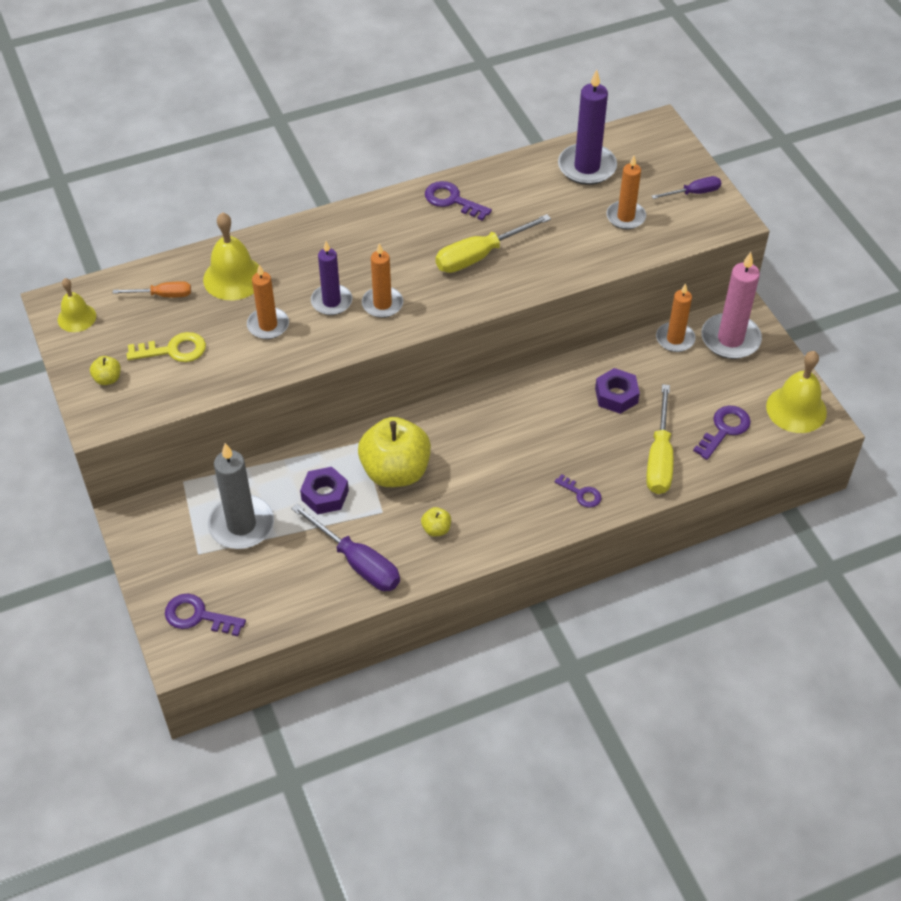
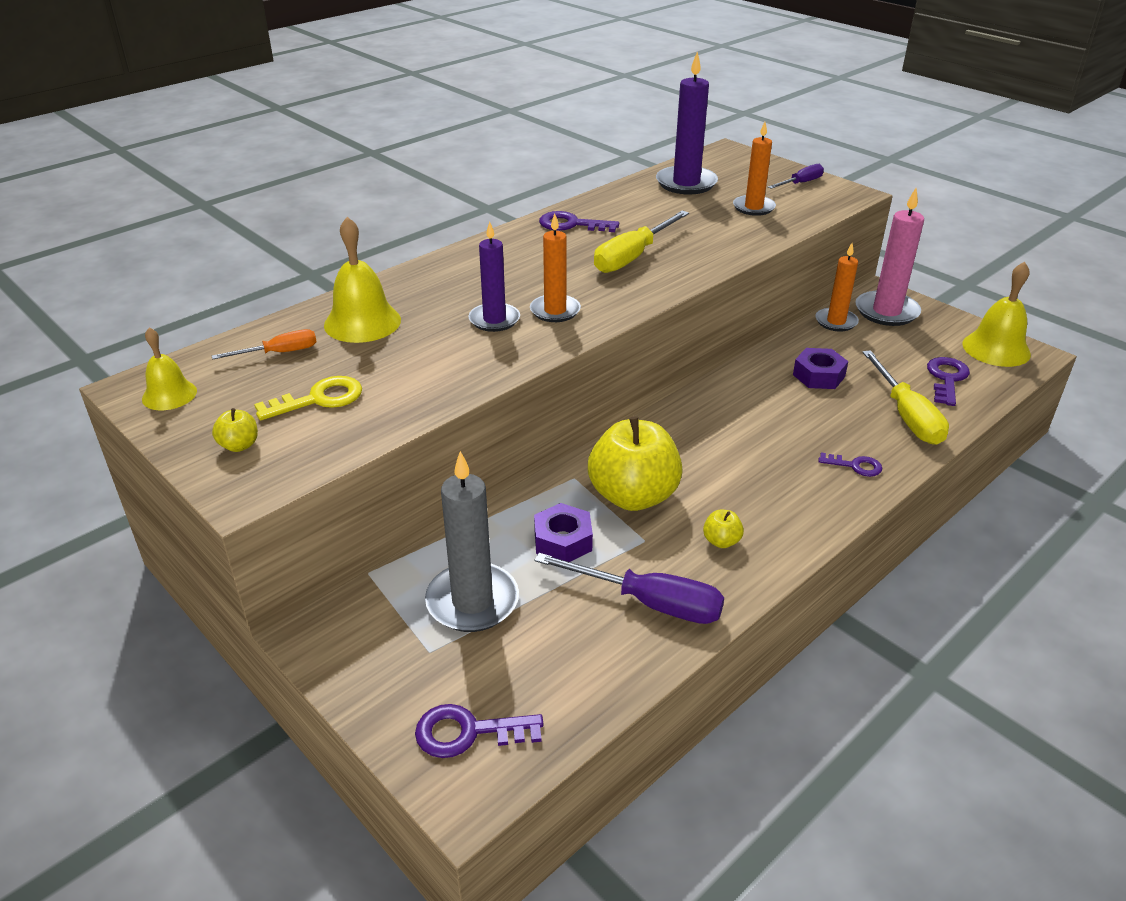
camera: 20 degrees left, 15 degrees down
orange candle [247,265,289,339] -> none

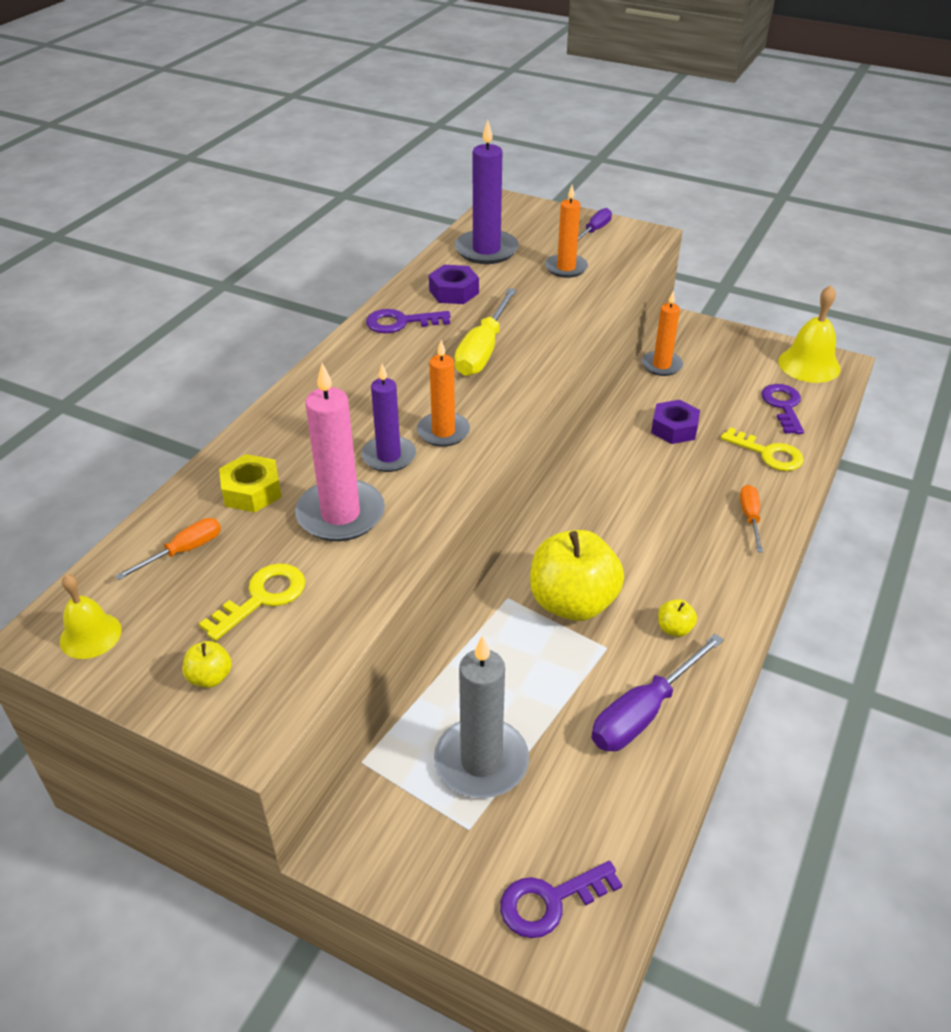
camera: 20 degrees left, 5 degrees up
yellow bell [324,217,401,343] -> yellow nut [219,454,281,512]
purple nut [534,503,593,562] -> purple nut moved to [429,265,479,304]
purple screwdriver [534,553,724,624] -> purple screwdriver turned 135 degrees clockwise [591,634,724,751]
purple key [818,452,882,477] -> orange screwdriver [740,485,763,552]
pink candle [855,188,924,326] -> pink candle moved to [295,363,385,541]
yellow screwdriver [862,350,949,445] -> yellow key [721,427,804,471]

